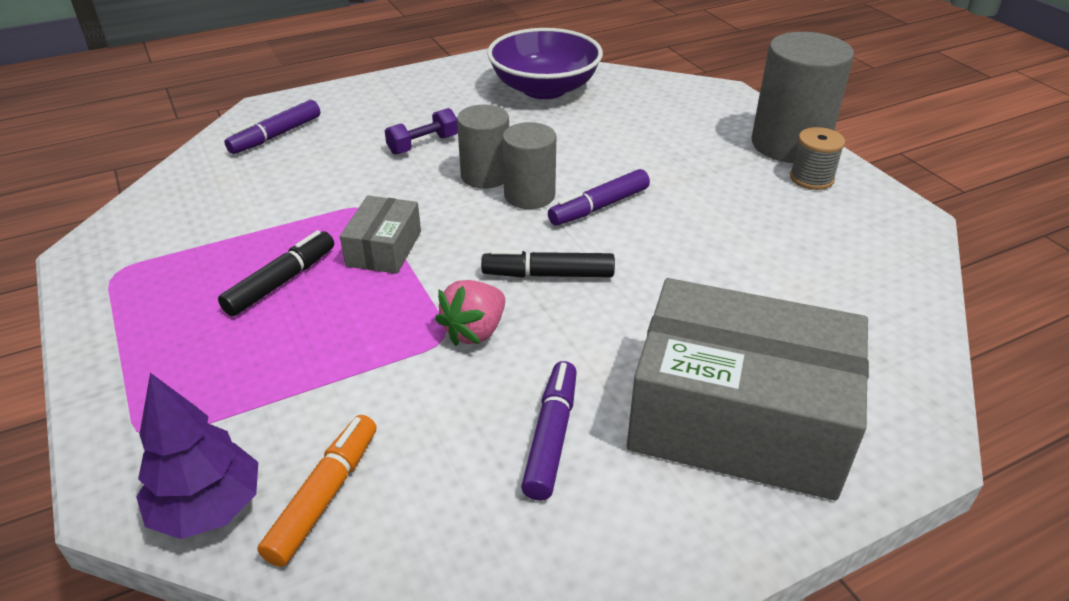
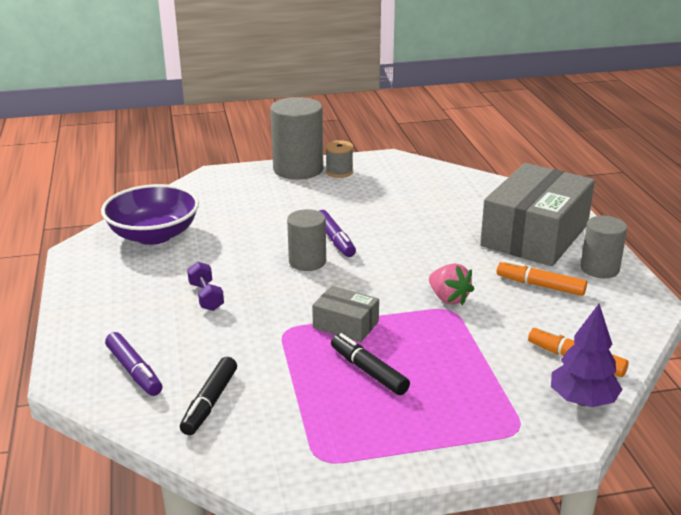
camera: 75 degrees left, 10 degrees down
grey cylinder [457,105,509,189] -> grey cylinder moved to [581,216,627,278]
black marker [481,250,615,277] -> black marker moved to [180,357,237,435]
purple marker [521,361,577,501] -> orange marker [497,260,587,296]

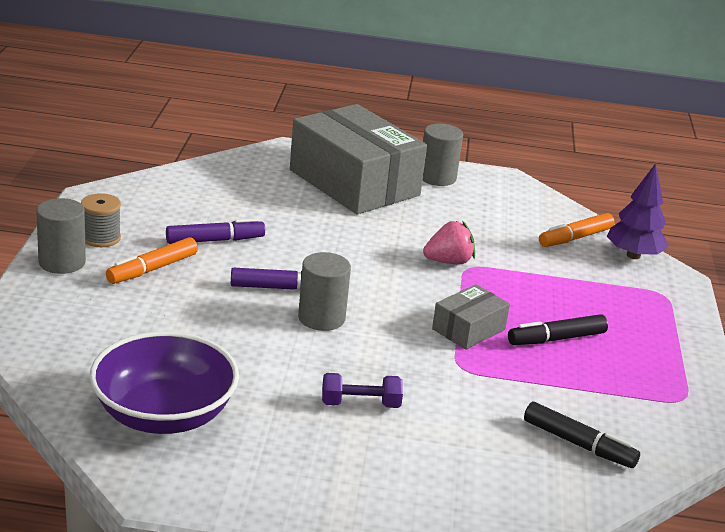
camera: 75 degrees left, 0 degrees up
purple marker [105,332,162,396] -> purple marker moved to [166,218,265,244]
grey cylinder [270,97,323,180] -> grey cylinder [36,198,86,274], size x0.62
orange marker [497,260,587,296] -> orange marker moved to [106,237,198,284]

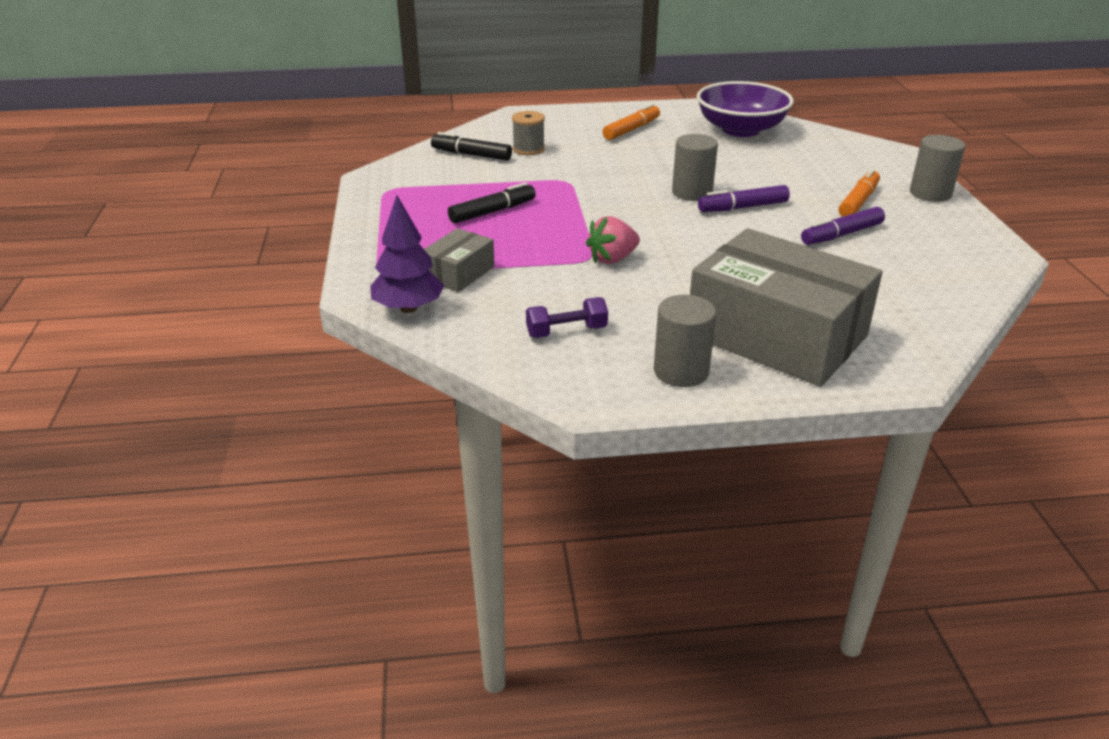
camera: 170 degrees right, 5 degrees up
grey spool [81,193,121,247] -> grey spool moved to [512,111,545,155]
purple dumbbell [322,373,403,408] -> purple dumbbell moved to [526,297,608,338]
grey box [432,284,510,350] -> grey box moved to [424,228,495,292]
orange marker [539,213,615,247] -> orange marker moved to [602,104,660,140]

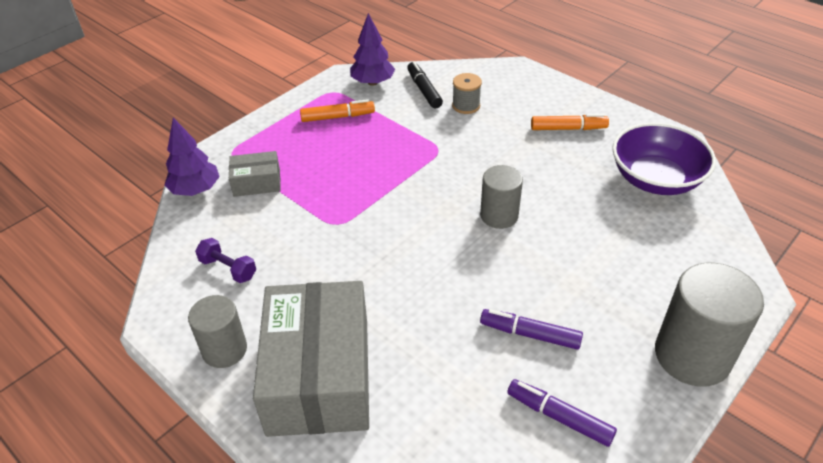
camera: 50 degrees right, 10 degrees up
black marker [448,182,536,223] -> none
pink strawberry [586,216,640,264] -> none
purple marker [698,185,790,212] -> purple marker moved to [507,379,617,447]
orange marker [838,169,880,217] -> orange marker moved to [300,99,375,122]
grey cylinder [910,135,965,202] -> grey cylinder [655,263,764,387], size x1.63
none -> purple tree [350,13,395,86]

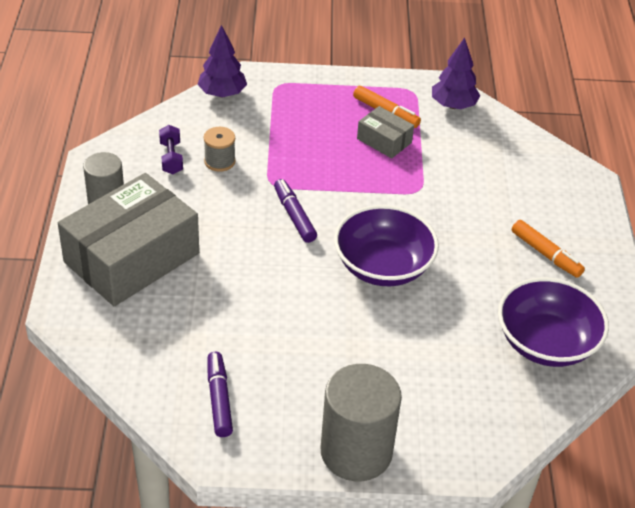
camera: 45 degrees right, 0 degrees up
grey box [229,151,281,197] -> grey box moved to [357,106,414,158]
black marker [407,61,443,108] -> none
grey spool [452,73,482,114] -> grey spool moved to [204,127,236,172]
grey cylinder [480,165,523,229] -> purple bowl [334,205,439,286]
purple marker [480,309,583,350] -> purple marker moved to [274,179,317,243]

